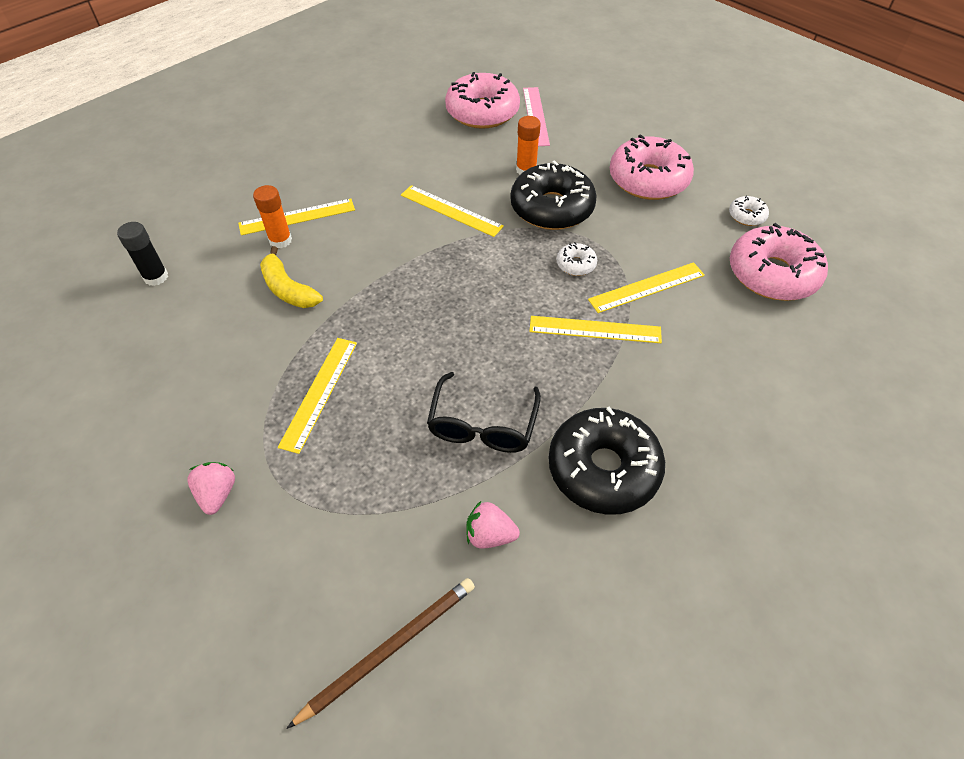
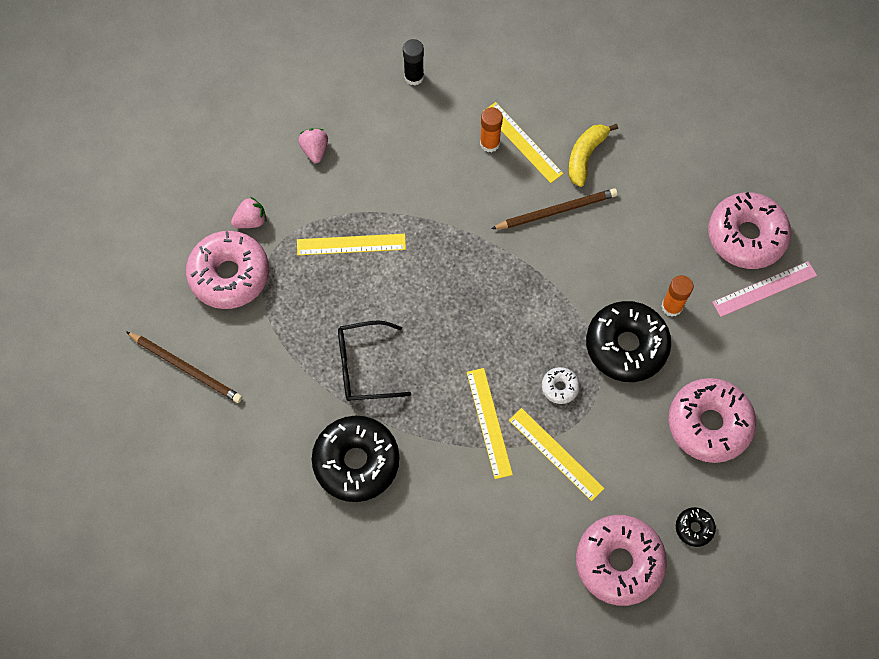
camera: 70 degrees right, 15 degrees up
yellow banana [260,246,323,308] -> yellow banana moved to [568,124,618,187]
yellow ruler [401,185,504,237] -> none
pink strawberry [466,501,520,549] -> pink strawberry moved to [298,128,328,163]
white donut [729,196,769,226] -> black donut [676,507,716,547]
none -> pink donut [186,231,269,309]
none -> brown pencil [491,188,618,229]

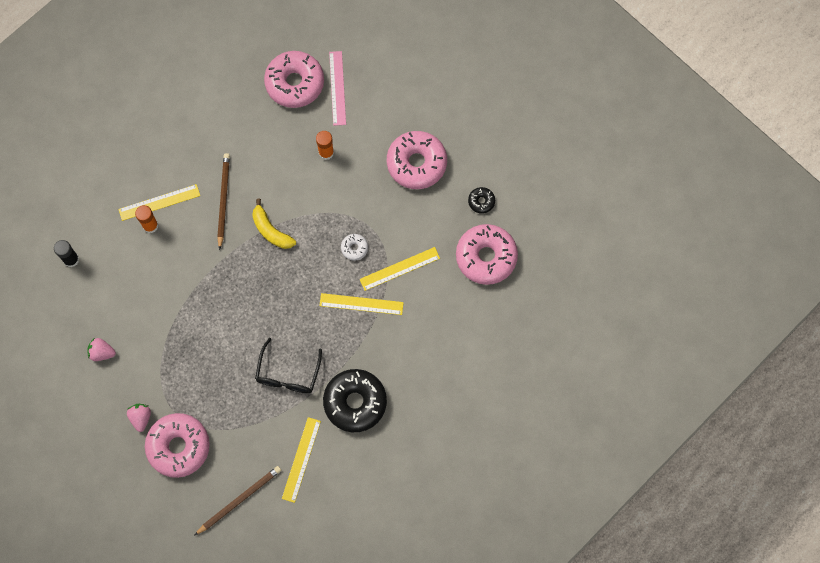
camera: 70 degrees left, 5 degrees up
yellow ruler [297,234,406,255] -> yellow ruler moved to [282,417,321,503]
yellow banana [568,124,618,187] -> yellow banana moved to [252,199,296,249]
black donut [586,301,671,382] -> none

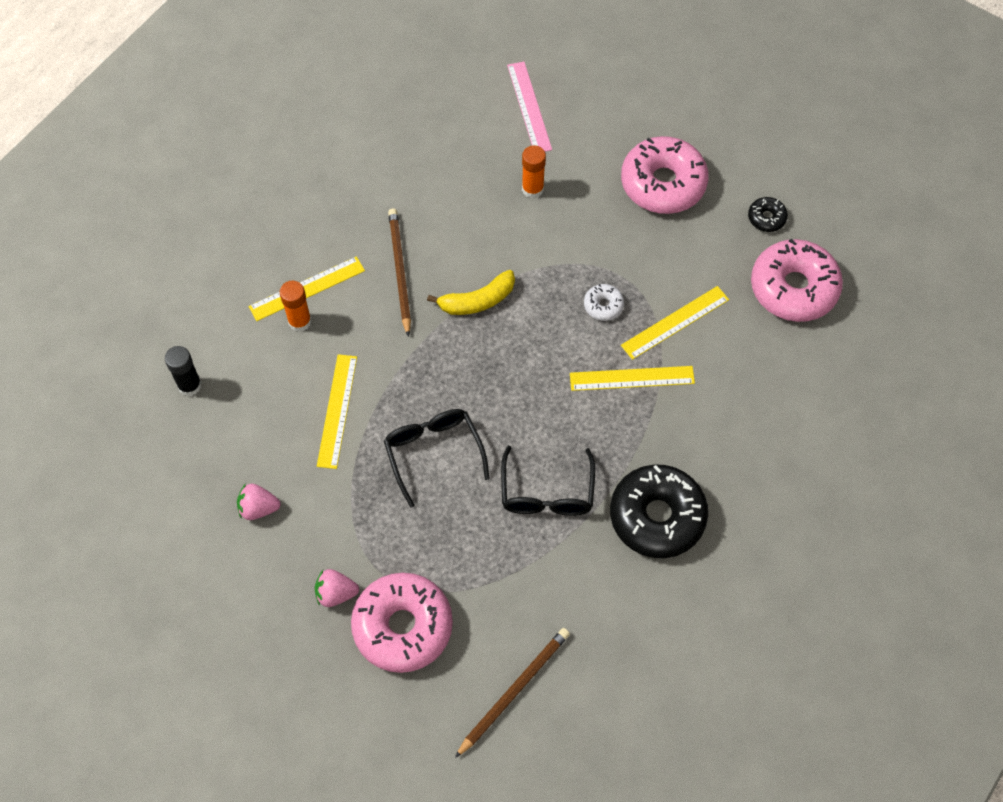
camera: 10 degrees left, 10 degrees down
pink strawberry [127,404,151,432] -> pink strawberry turned 75 degrees counterclockwise [315,569,359,607]
yellow banana [252,199,296,249] -> yellow banana turned 60 degrees counterclockwise [427,270,515,315]
pink donut [264,51,324,108] -> none
yellow ruler [282,417,321,503] -> yellow ruler moved to [317,354,357,469]
none -> black glasses [384,409,490,508]

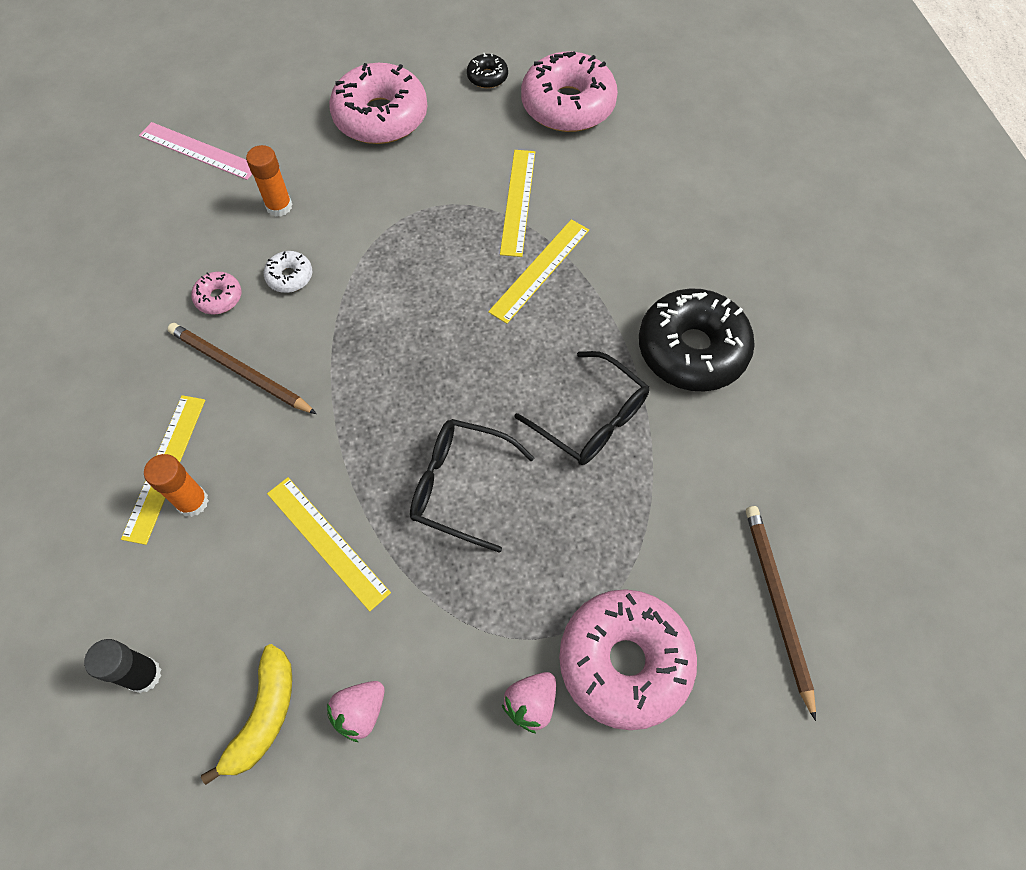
camera: 50 degrees left, 0 degrees up
yellow banana [427,270,515,315] -> yellow banana moved to [201,644,292,785]
white donut [584,284,624,321] -> white donut moved to [264,251,312,293]
none -> pink donut [191,272,241,315]

